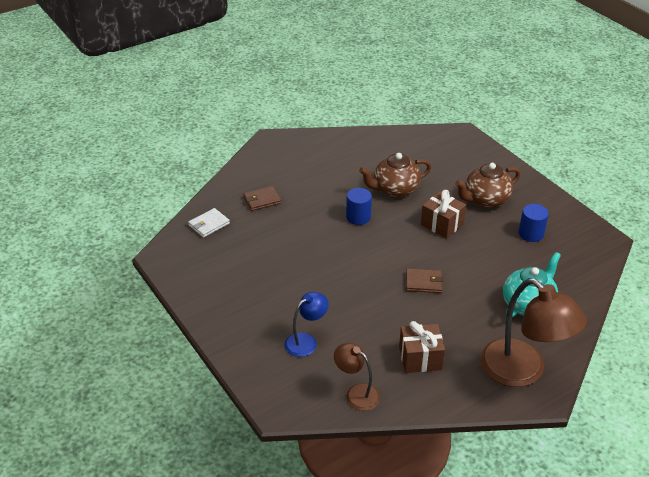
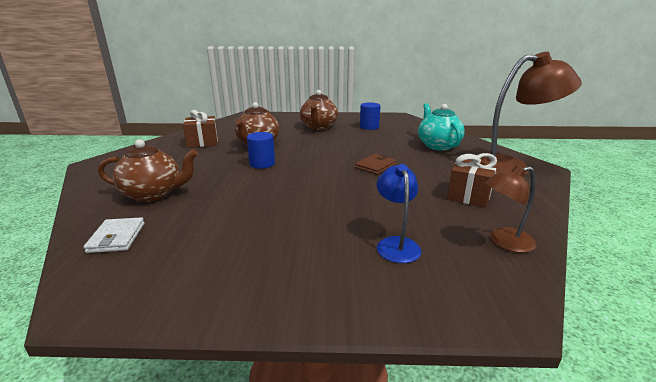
camera: 55 degrees left, 15 degrees down
brown wallet [243,186,281,211] -> brown teapot [98,139,198,202]
brown gift [421,190,466,239] -> brown gift moved to [183,110,218,148]

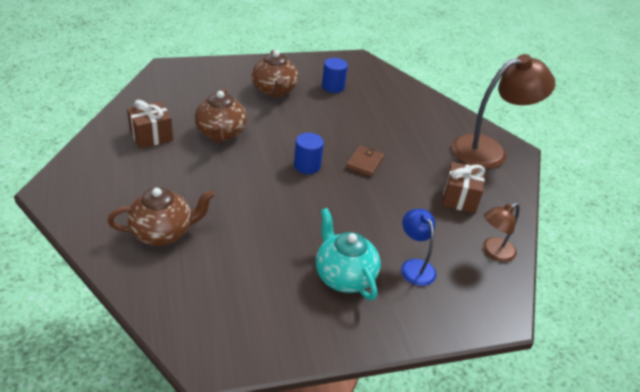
camera: 20 degrees left, 15 degrees up
white wallet [83,217,145,253] -> none
blue cylinder [247,132,275,169] -> blue cylinder moved to [294,133,324,174]
turquoise teapot [418,103,465,151] -> turquoise teapot moved to [316,208,380,300]

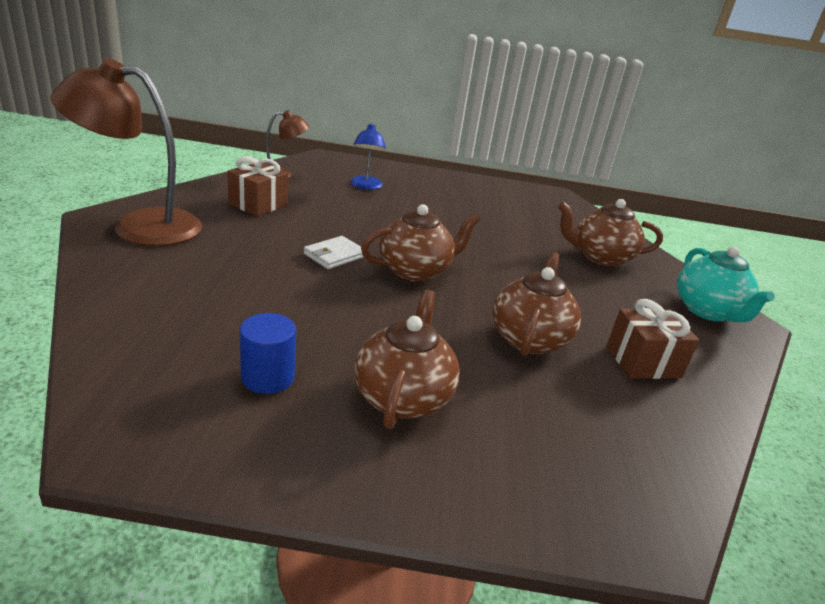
camera: 160 degrees left, 10 degrees down
blue cylinder [294,133,324,174] -> brown teapot [361,204,481,282]
turquoise teapot [316,208,380,300] -> turquoise teapot moved to [677,247,775,322]
brown wallet [346,146,384,177] -> white wallet [304,236,364,269]

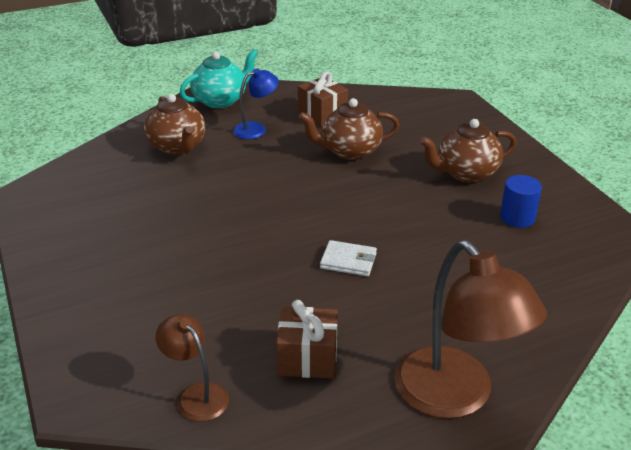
camera: 115 degrees left, 5 degrees up
blue lamp [350,123,386,190] -> blue lamp moved to [233,68,279,139]
brown teapot [361,204,481,282] -> none

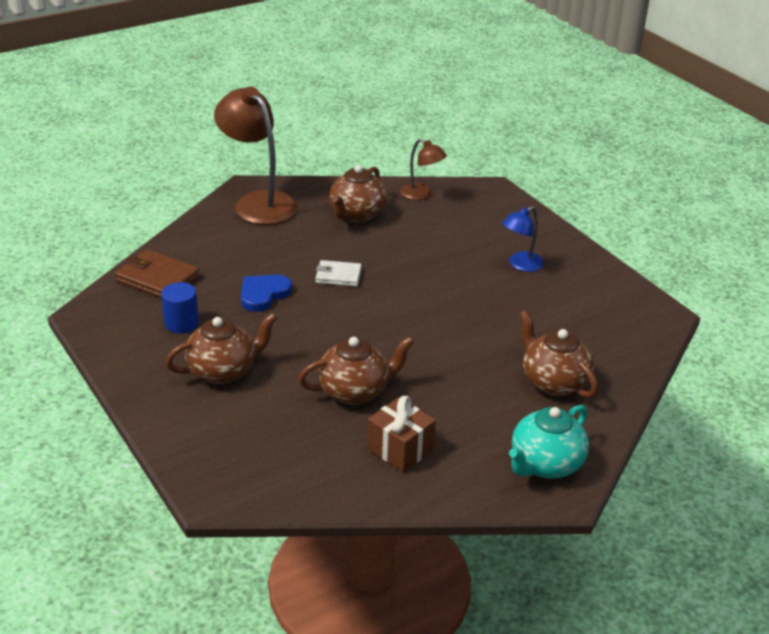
camera: 170 degrees right, 0 degrees up
blue lamp [233,68,279,139] -> blue lamp moved to [502,206,544,272]
brown gift [276,300,338,378] -> brown teapot [329,165,387,223]
none -> brown wallet [115,249,200,298]
none -> blue heart [241,275,292,312]

